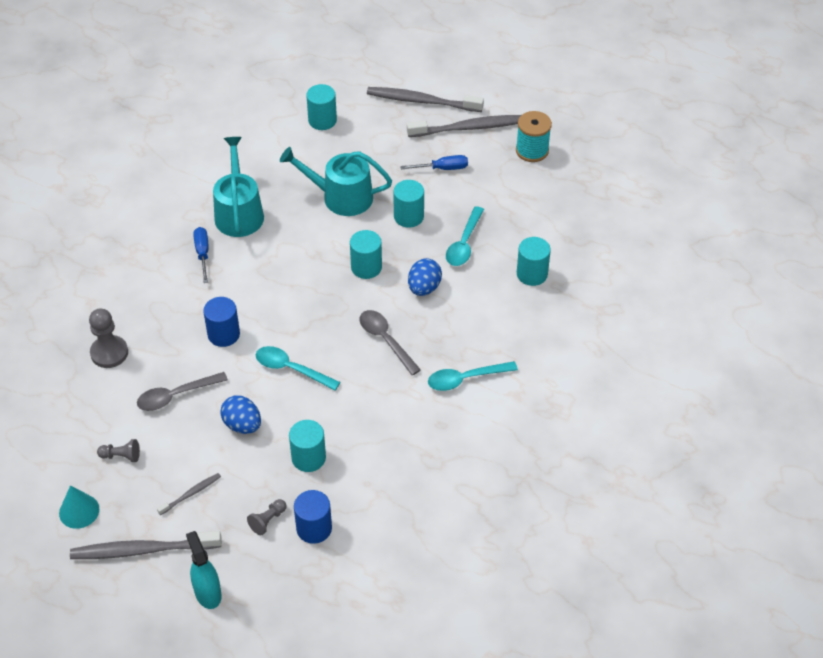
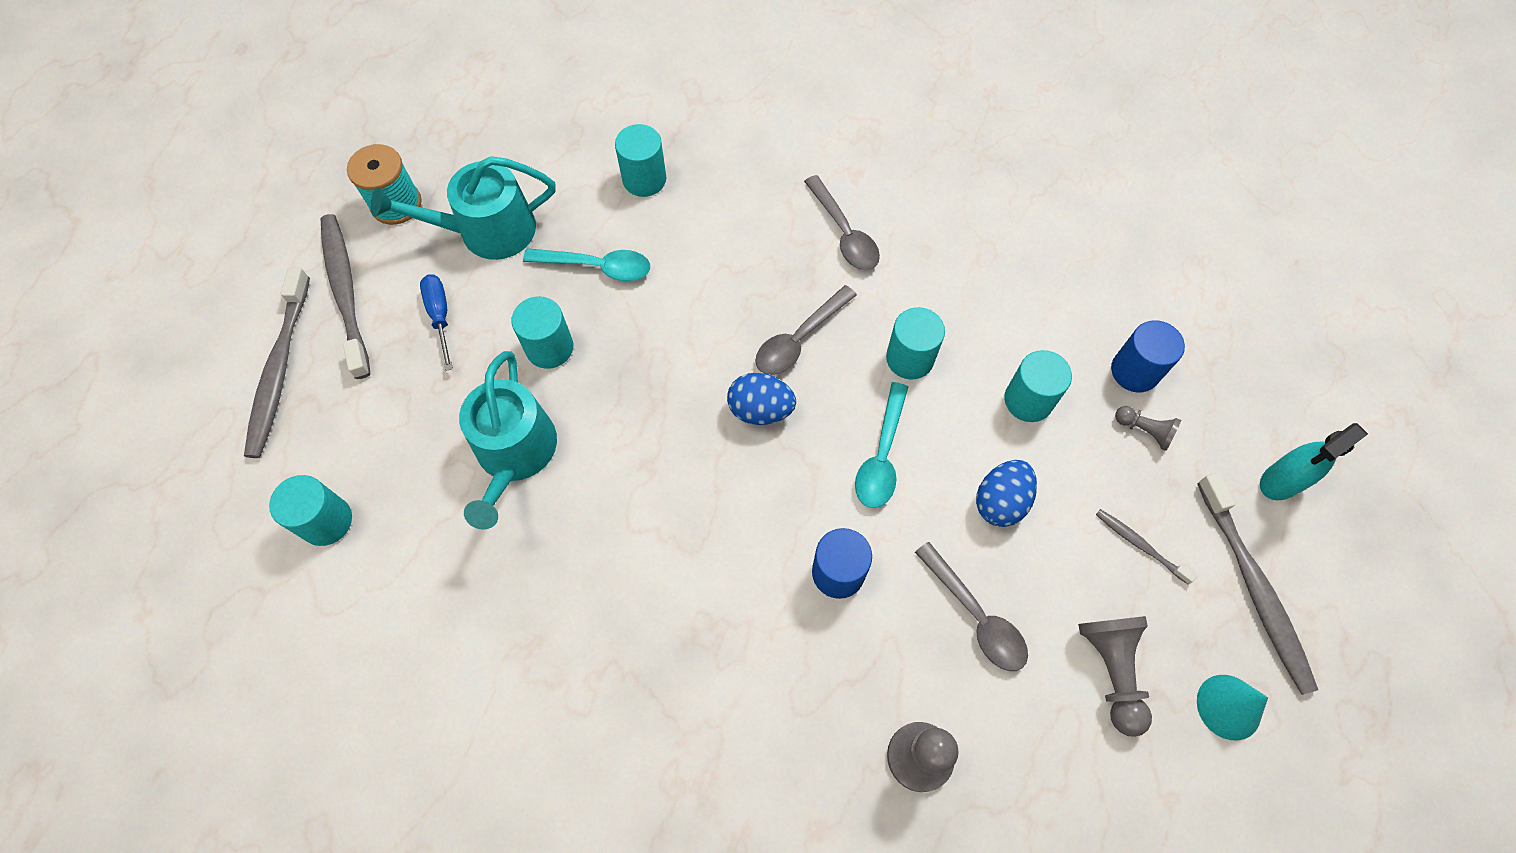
camera: 100 degrees left, 15 degrees up
grey pawn [97,439,140,462] -> grey pawn [1078,616,1152,737], size x1.72
blue screwdriver [194,227,208,283] -> none
turquoise watering can [213,137,264,237] -> turquoise watering can moved to [371,156,555,260]
turquoise cylinder [350,230,382,279] -> turquoise cylinder moved to [886,307,945,379]
blue egg [408,258,442,296] -> blue egg moved to [727,373,796,425]
turquoise spoon [428,361,518,391] -> grey spoon [804,175,880,270]

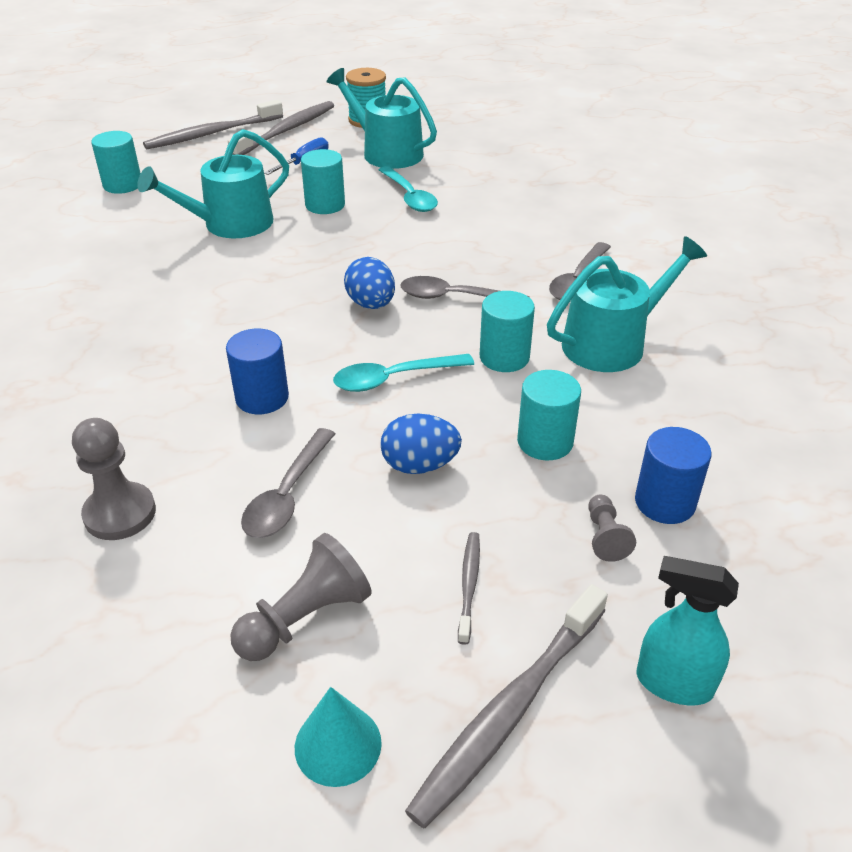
camera: 55 degrees right, 25 degrees down
turquoise cylinder [615,124,666,197] -> none
none -> turquoise watering can [547,236,707,372]

